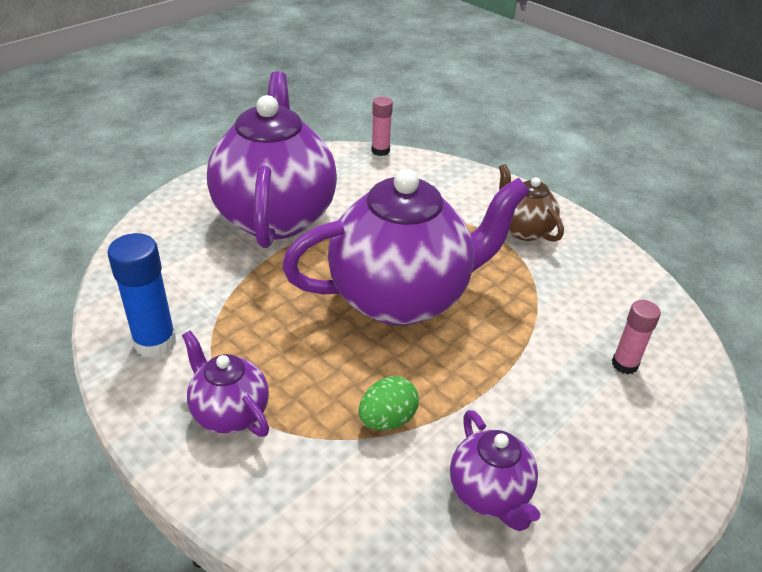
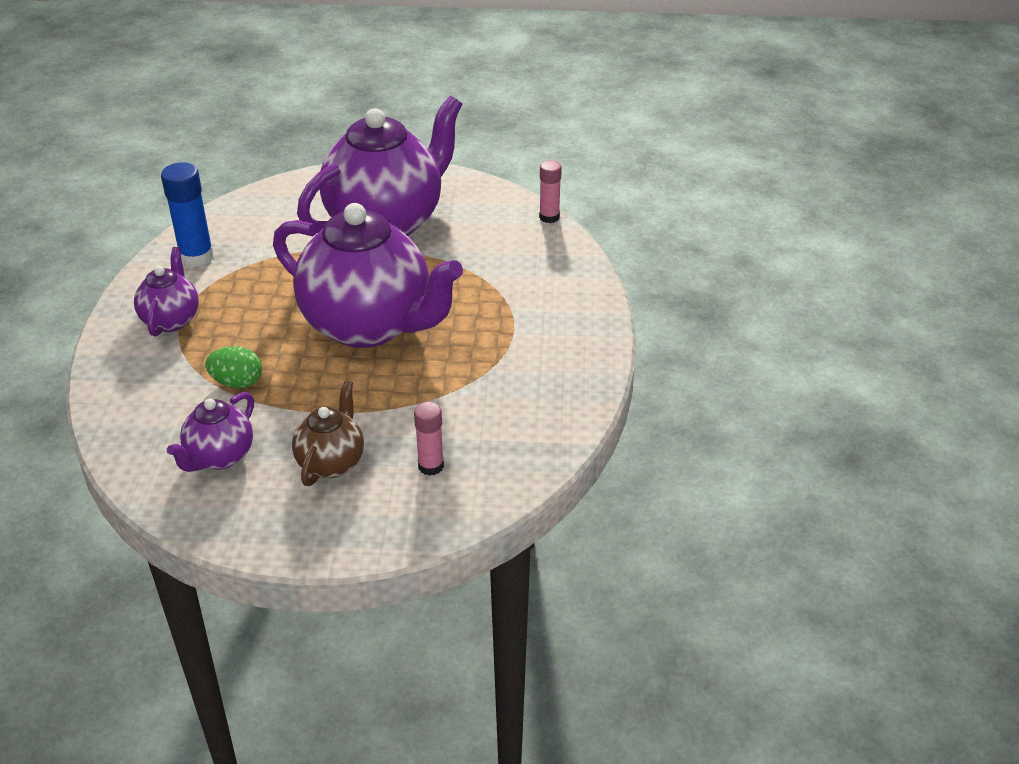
camera: 50 degrees right, 0 degrees up
brown teapot [499,164,564,242] -> brown teapot moved to [292,381,364,486]

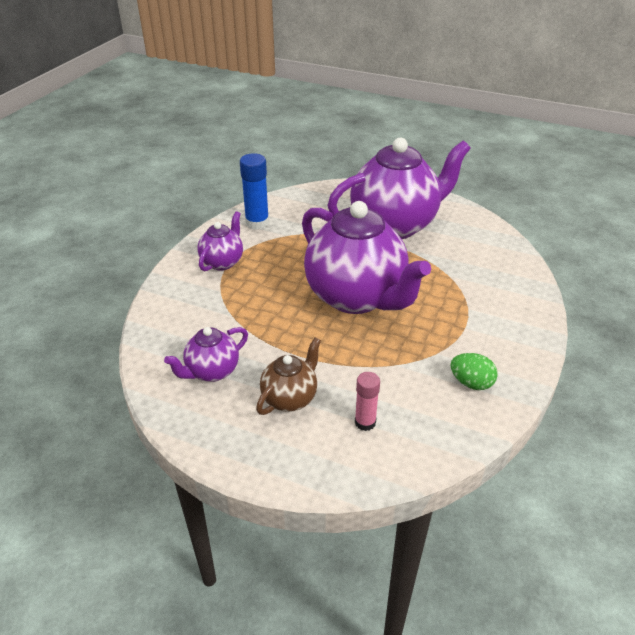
camera: 20 degrees right, 0 degrees up
green egg [205,346,262,388] -> green egg moved to [450,353,498,390]
pink glue stick [539,160,562,223] -> none

